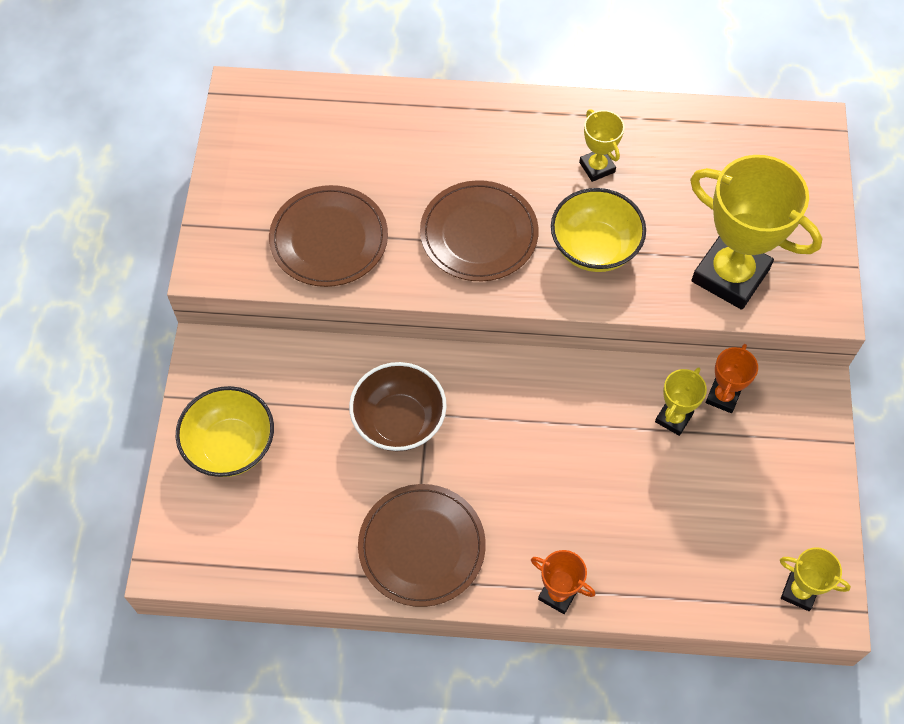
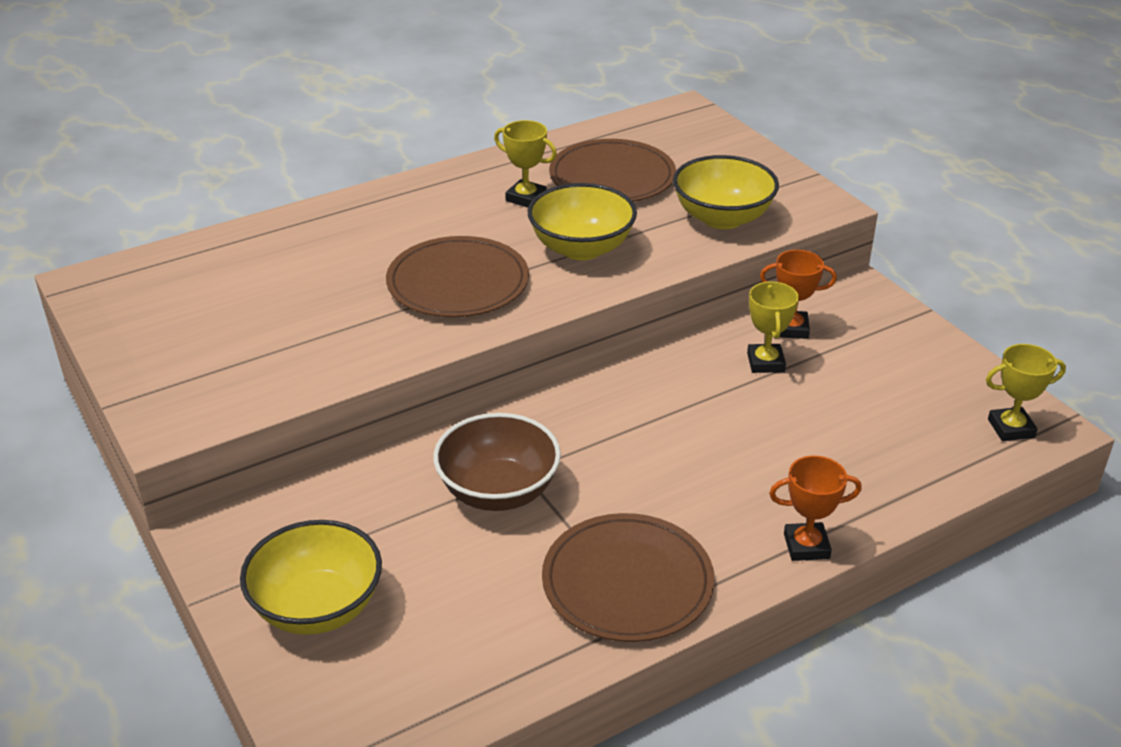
camera: 35 degrees left, 25 degrees down
brown plate [269,185,388,287] -> brown plate moved to [549,139,676,202]
yellow trophy [690,155,822,310] -> yellow bowl [673,155,779,229]
orange trophy [706,344,758,413] -> orange trophy turned 75 degrees counterclockwise [760,250,837,339]

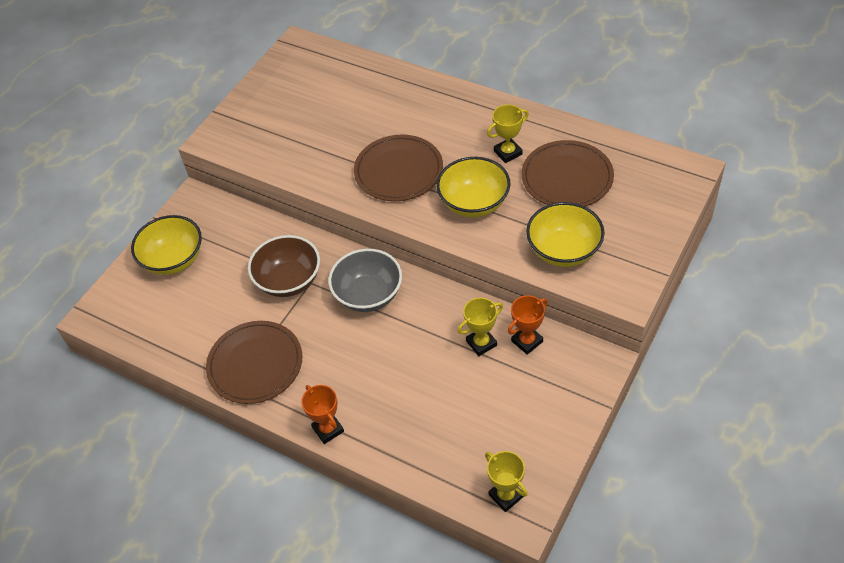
camera: 65 degrees right, 15 degrees up
yellow trophy [494,120,557,207] -> yellow trophy turned 60 degrees clockwise [487,104,529,163]
orange trophy [760,250,837,339] -> orange trophy turned 75 degrees clockwise [508,295,548,355]
none -> grey bowl [328,249,402,312]

